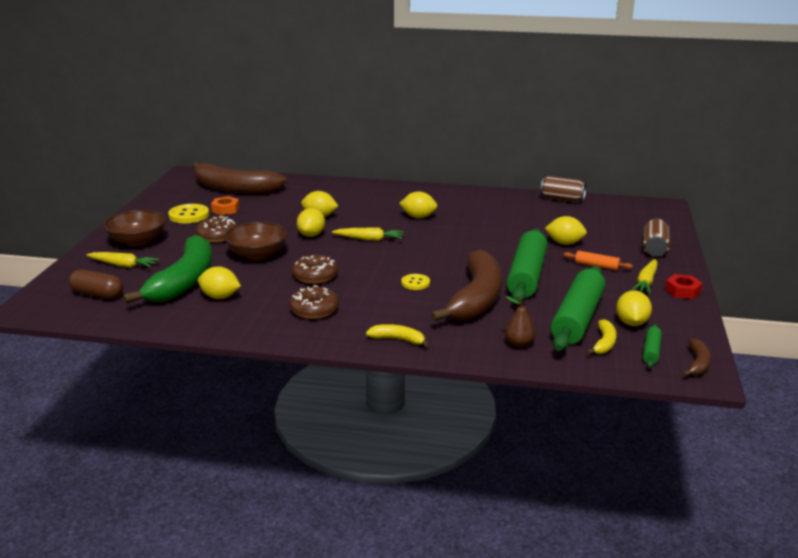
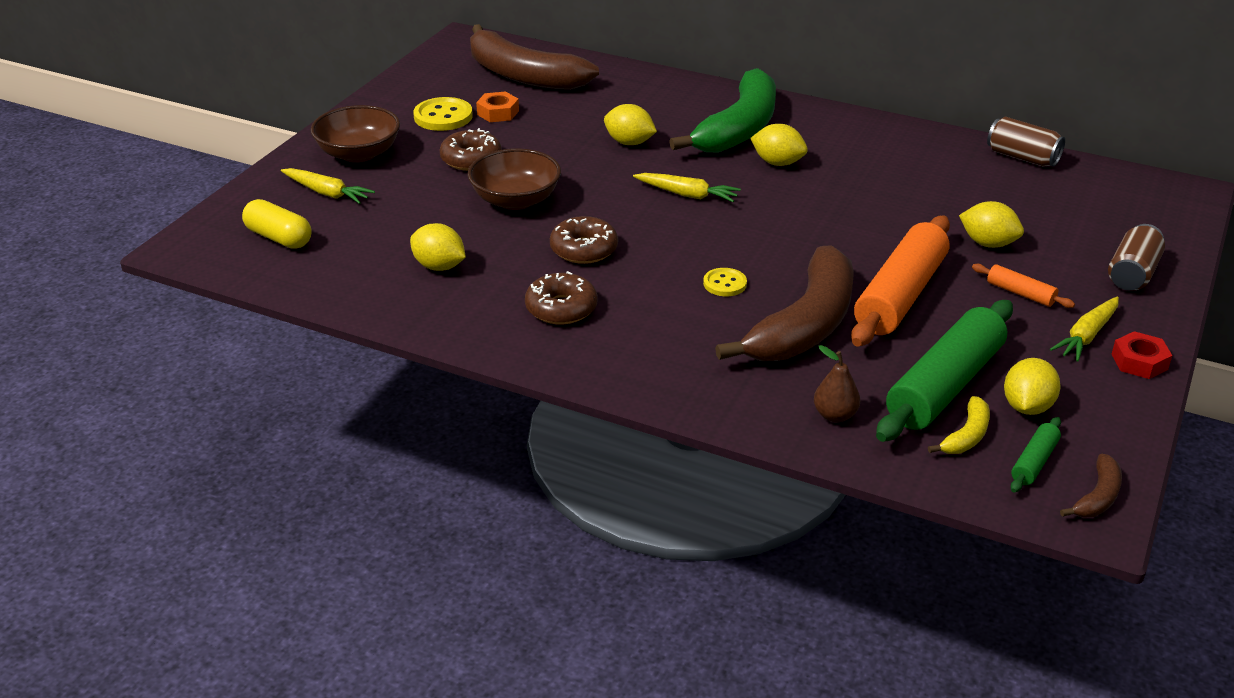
camera: 15 degrees right, 10 degrees up
brown capsule [69,269,123,299] -> yellow capsule [242,199,311,249]
green banana [123,235,212,304] -> green banana moved to [669,68,776,153]
yellow lemon [297,208,325,237] -> none
yellow banana [366,324,429,347] -> none
green rolling pin [507,228,548,303] -> orange rolling pin [851,216,950,347]

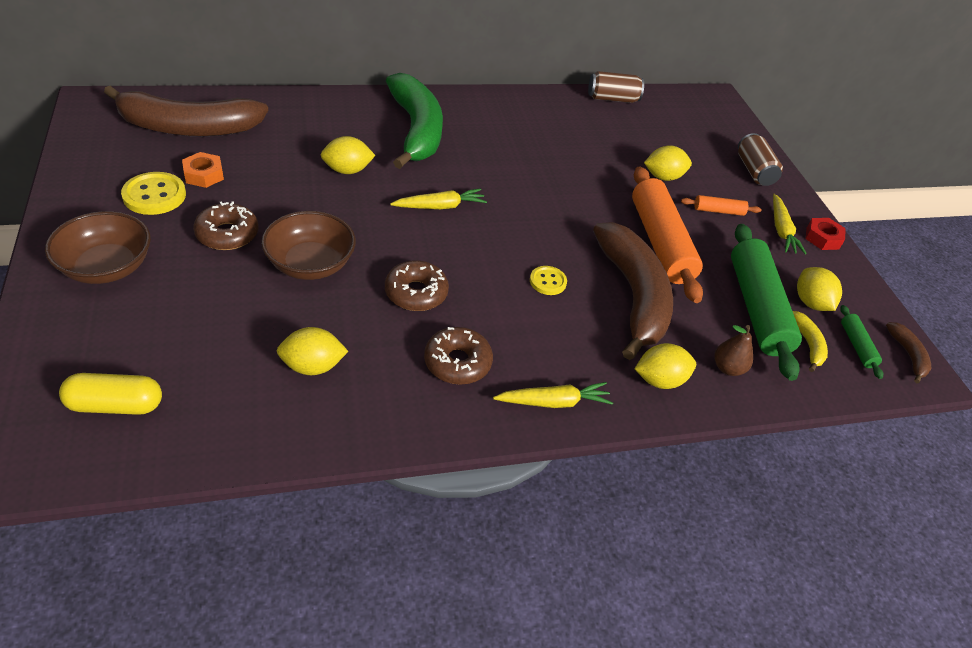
camera: 45 degrees left, 10 degrees up
yellow carrot [281,168,375,204] -> yellow carrot moved to [493,382,613,408]
yellow lemon [750,124,808,166] -> yellow lemon moved to [635,343,696,389]

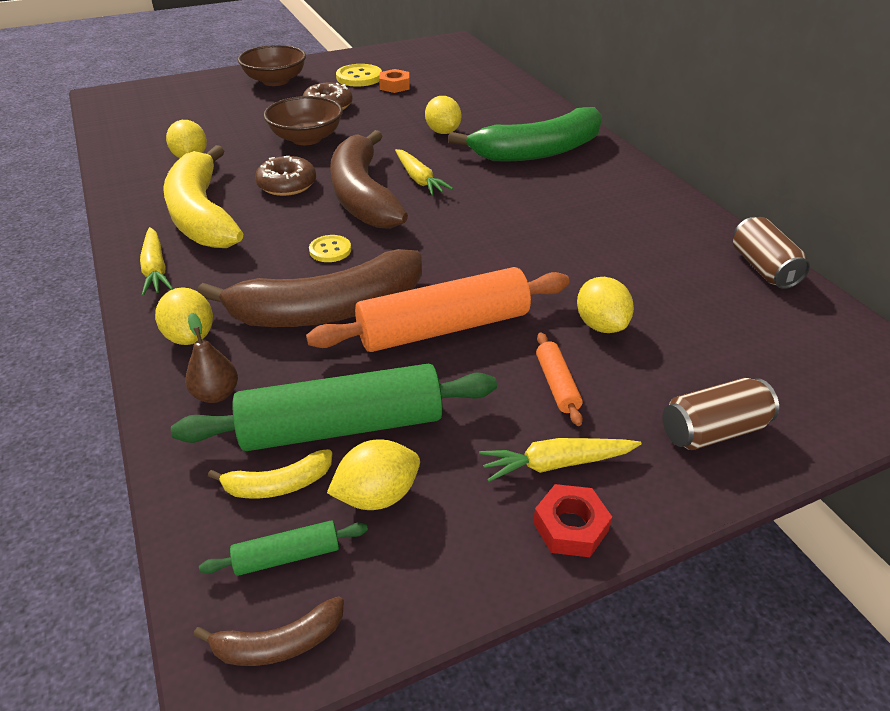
camera: 85 degrees right, 5 degrees down
yellow capsule [59,373,162,415] -> none
brown banana [104,86,268,136] -> brown banana moved to [330,130,408,229]
brown donut [424,327,493,385] -> yellow banana [163,145,243,248]

